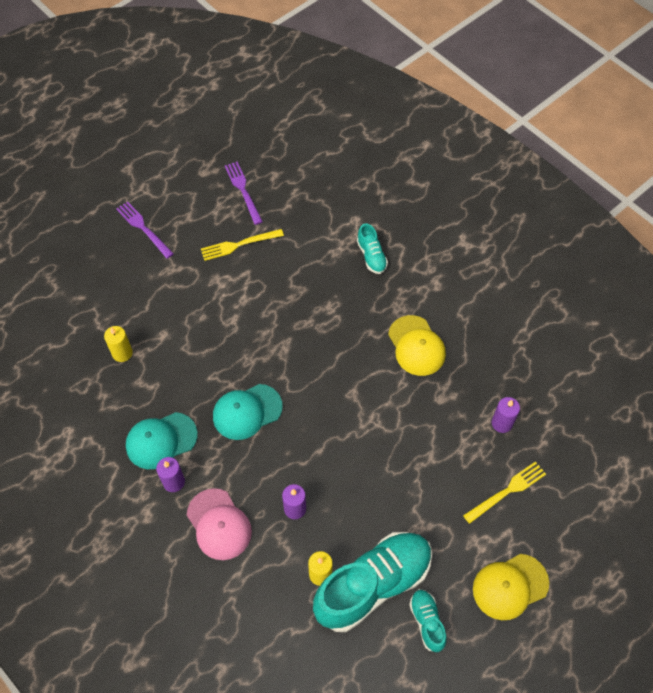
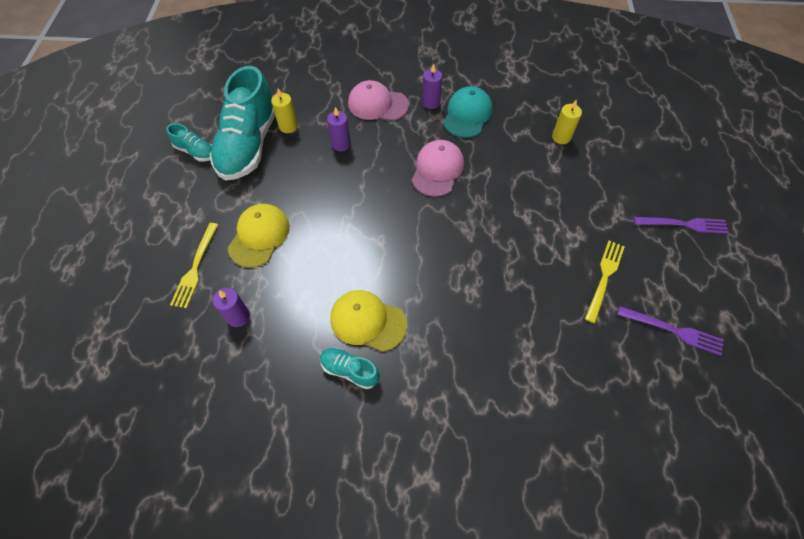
camera: 135 degrees right, 0 degrees up
turquoise cap [213,384,283,440] -> pink cap [412,140,464,197]
turquoise shoe [357,223,388,274] -> turquoise shoe moved to [320,348,380,389]
yellow cap [473,554,549,620] -> yellow cap moved to [228,204,290,268]

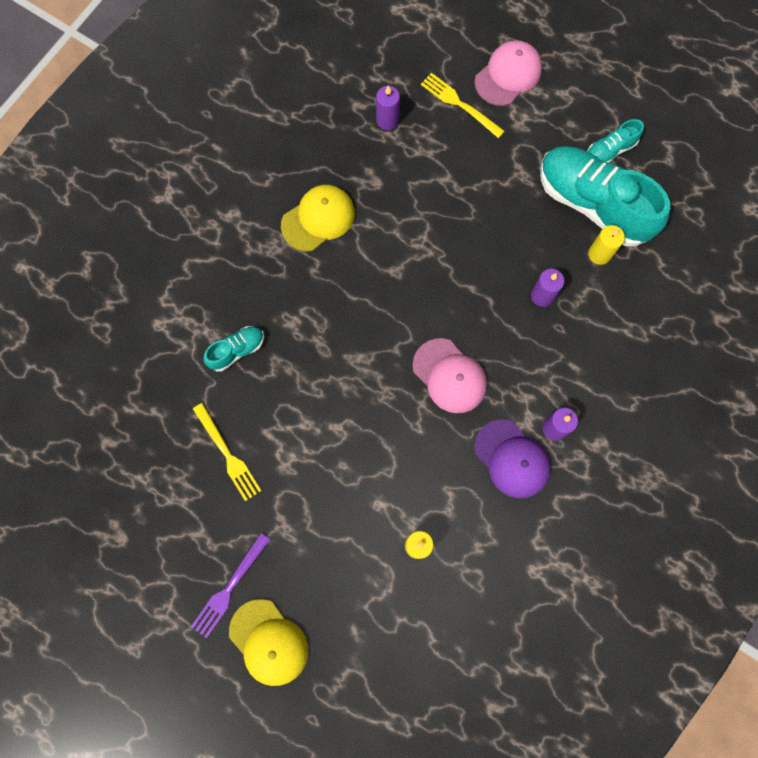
camera: 120 degrees right, 15 degrees up
yellow cap [228,204,290,268] -> yellow cap moved to [229,599,308,686]
turquoise shoe [320,348,380,389] -> turquoise shoe moved to [204,326,264,372]
pink cap [348,80,409,121] -> pink cap moved to [475,40,542,106]
turquoise cap [443,86,492,138] -> purple cap [474,419,551,498]
purple fork [617,306,723,356] -> none

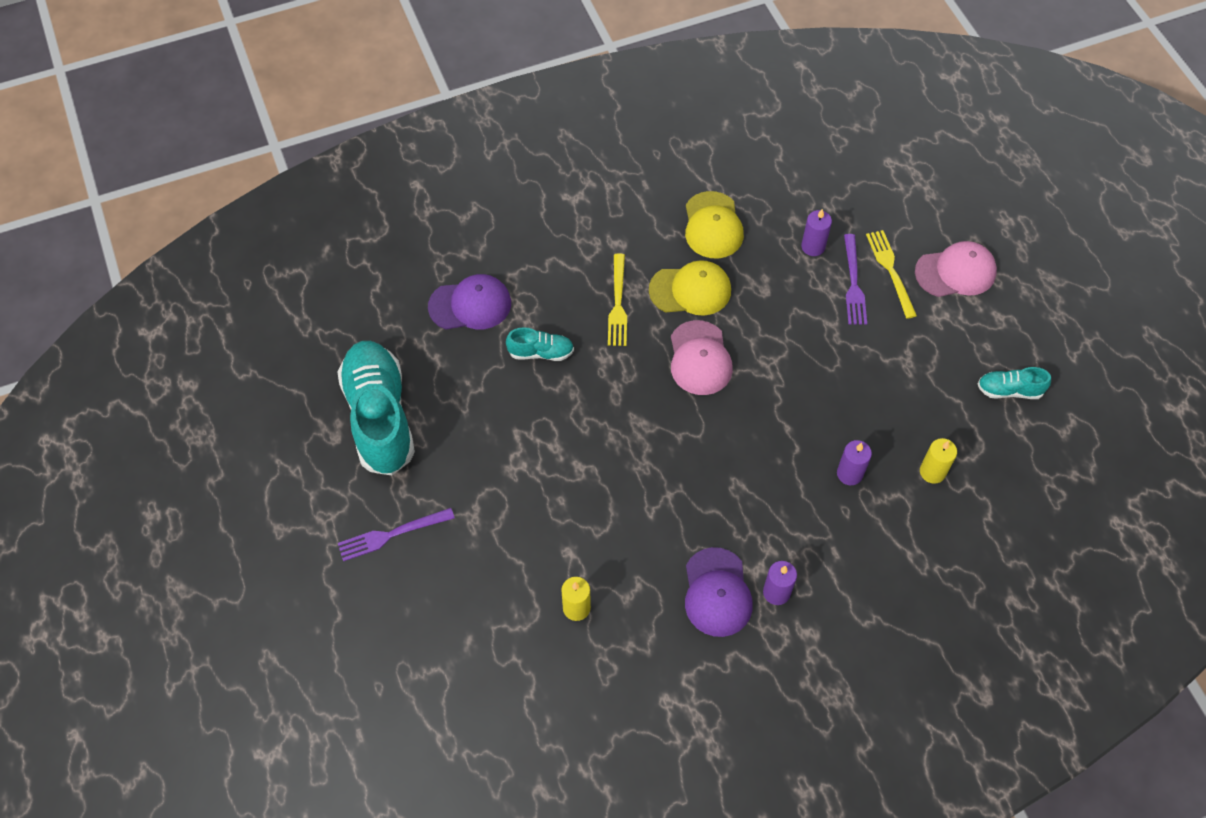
camera: 35 degrees right, 15 degrees down
yellow fork [193,403,262,501] -> yellow fork moved to [608,254,627,346]
yellow cap [229,599,308,686] -> yellow cap moved to [685,191,744,258]
pink cap [413,338,487,413] -> pink cap moved to [671,320,733,395]
turquoise shoe [540,146,670,247] -> turquoise shoe moved to [337,341,415,475]
none -> purple cap [428,274,511,330]
none -> purple fork [844,234,867,325]

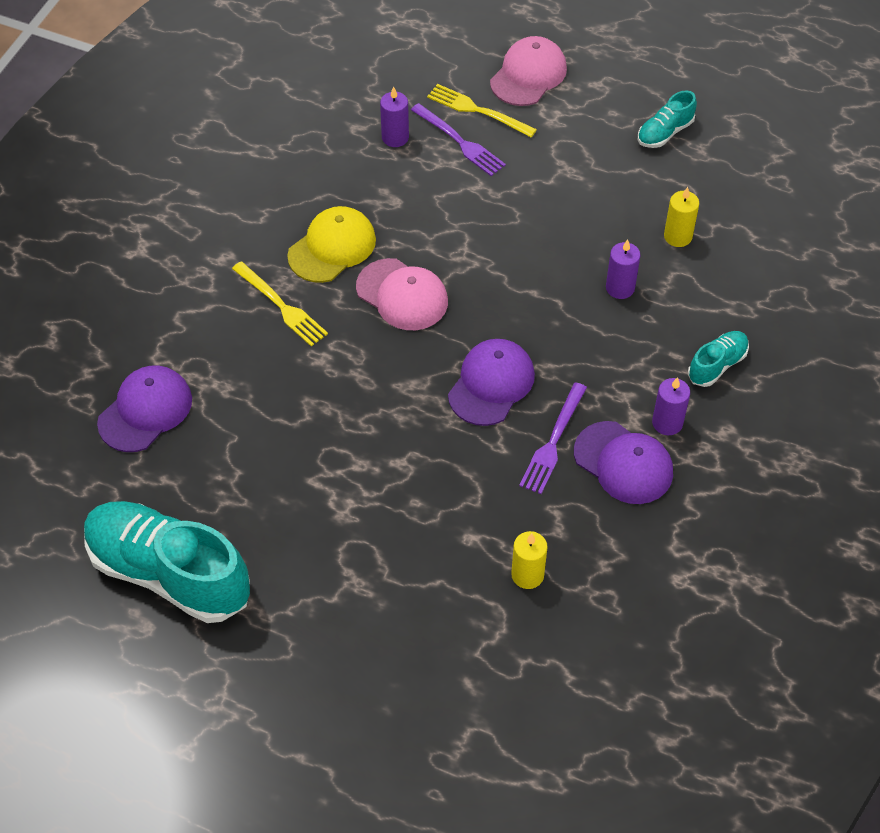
camera: 45 degrees left, 5 degrees down
purple fork [338,508,455,561] -> purple fork moved to [519,382,587,494]
turquoise shoe [506,327,574,361] -> turquoise shoe moved to [688,331,749,387]
yellow cap [685,191,744,258] -> none
none -> purple cap [448,339,535,426]

